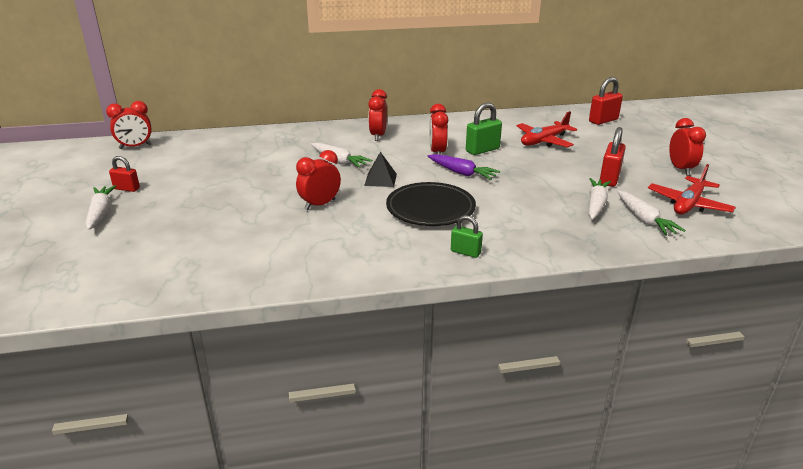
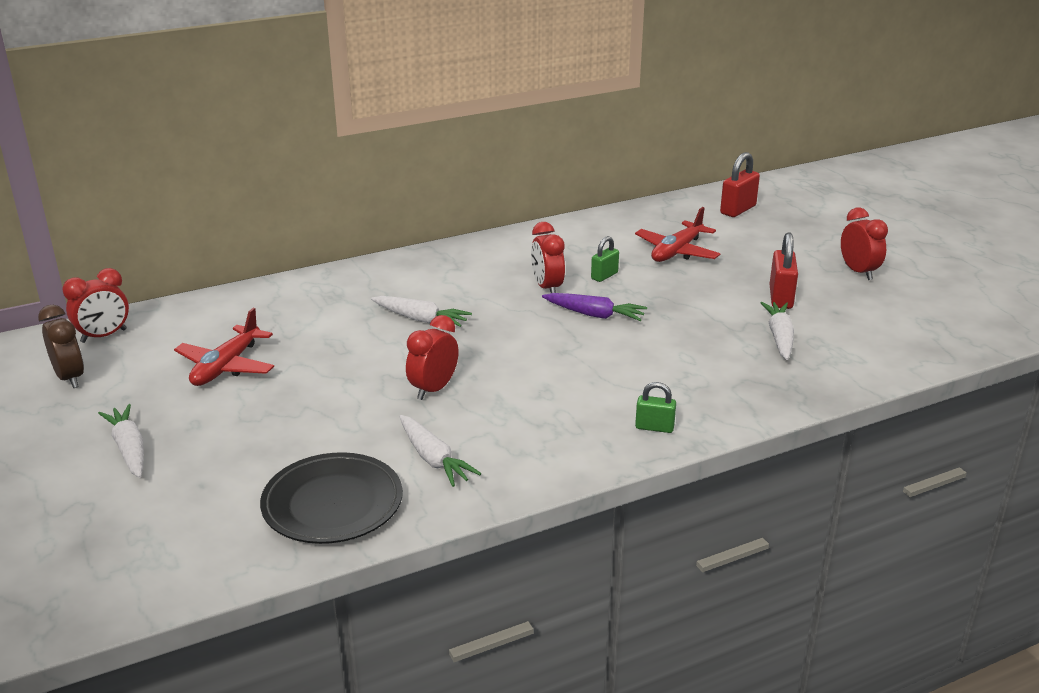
camera: 15 degrees left, 0 degrees up
red padlock [109,156,140,192] -> none
black pyramid [364,152,397,187] -> none
red clock [368,89,387,141] -> none
black plate [386,182,476,226] -> black plate moved to [260,452,403,544]
green padlock [466,102,502,155] -> green padlock [591,236,619,282], size x0.64
white carrot [617,191,685,236] -> white carrot moved to [399,415,481,487]
red plane [648,164,736,215] -> red plane moved to [174,308,274,386]
none -> brown clock [38,305,84,388]

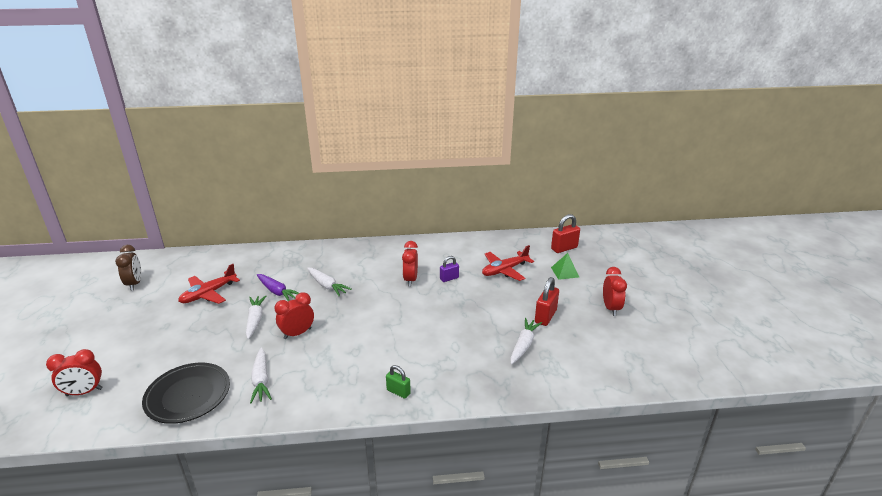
camera: 20 degrees right, 0 degrees up
red clock [62,268,129,343] -> red clock moved to [46,349,103,396]
white carrot [98,404,144,478] -> white carrot moved to [246,295,266,339]
purple carrot [542,293,647,321] -> purple carrot moved to [257,274,299,301]
green padlock [591,236,619,282] -> purple padlock [440,256,459,282]
none -> green pyramid [551,253,579,280]

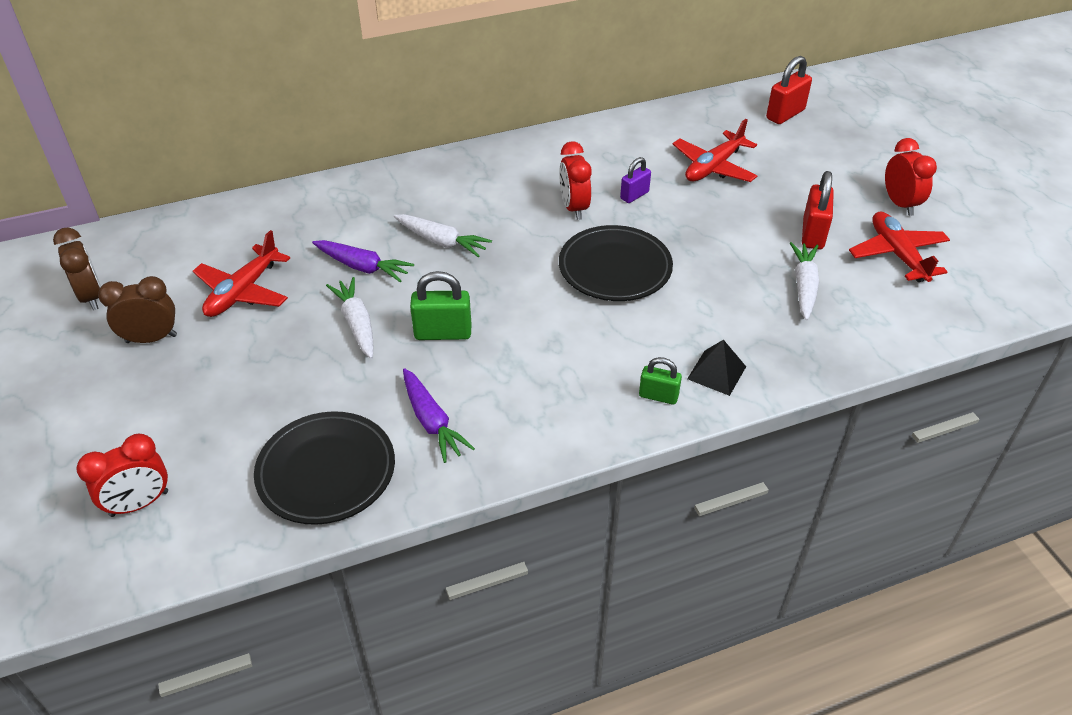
camera: 15 degrees left, 15 degrees up
white carrot [250,348,272,404] -> purple carrot [403,368,475,463]
red clock [275,292,314,339] -> green padlock [410,271,471,340]
green pyramid [551,253,579,280] -> none
none -> brown clock [98,276,177,343]
none -> black plate [559,225,673,301]
none -> black pyramid [687,340,746,396]
none -> red plane [849,212,950,282]

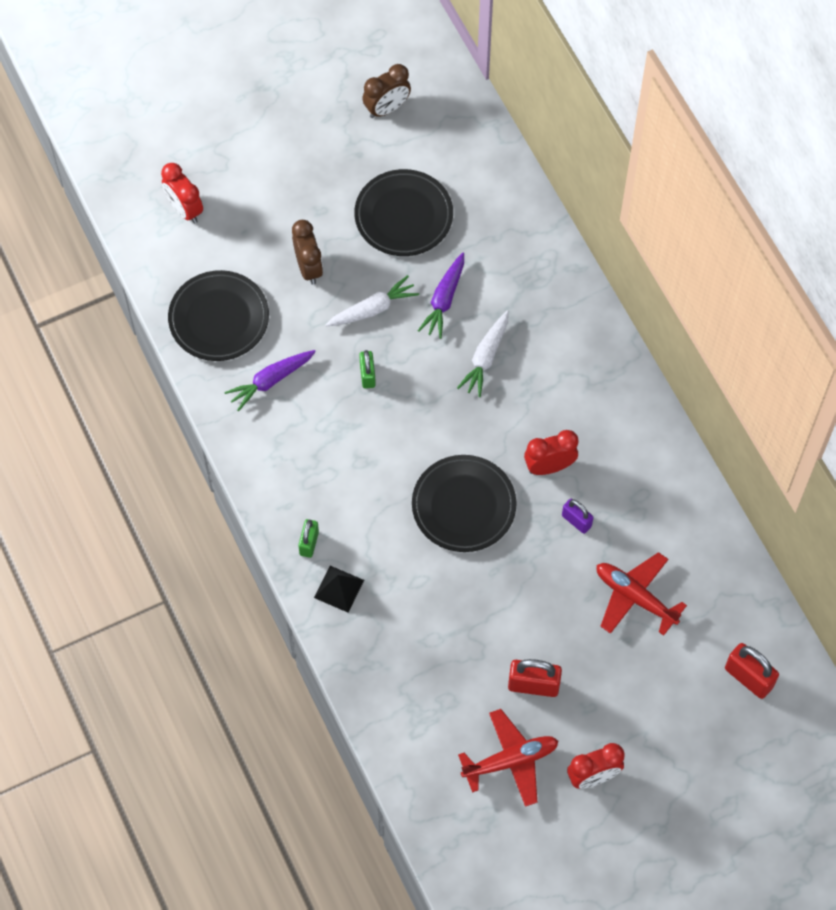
camera: 85 degrees right, 20 degrees up
brown clock [98,276,177,343] -> brown clock moved to [292,220,323,285]
red plane [193,230,290,317] -> black plate [354,169,453,256]
green padlock [410,271,471,340] -> green padlock [359,350,376,389], size x0.64
white carrot [790,242,819,320] -> none

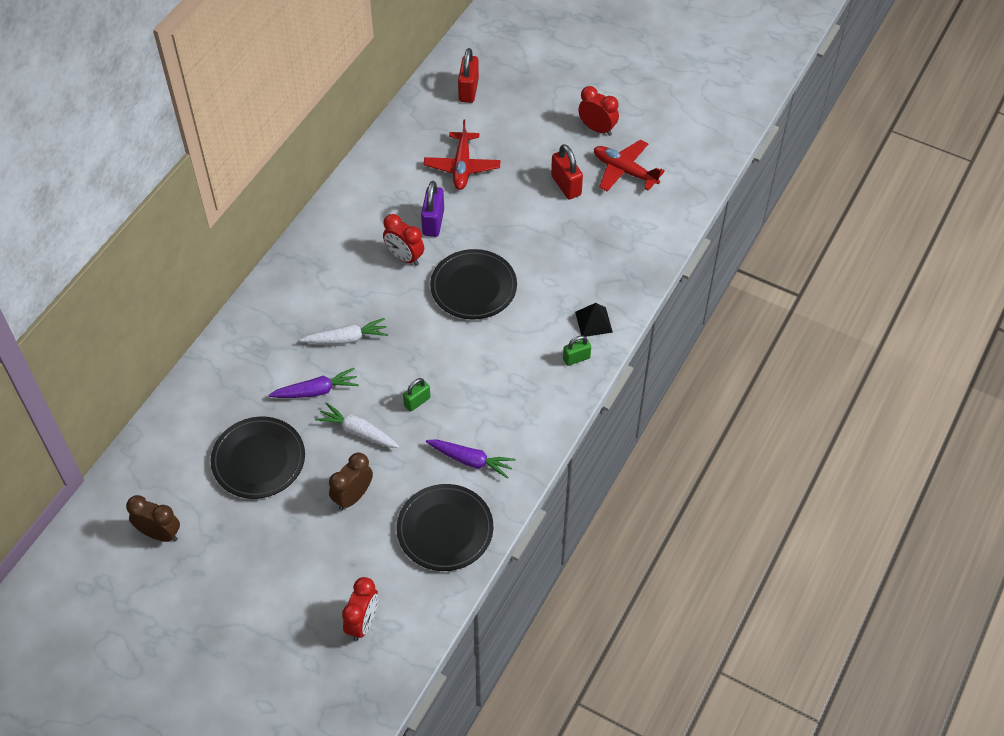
camera: 125 degrees left, 10 degrees down
purple padlock [562,498,593,534] -> purple padlock [421,181,444,237], size x1.57

